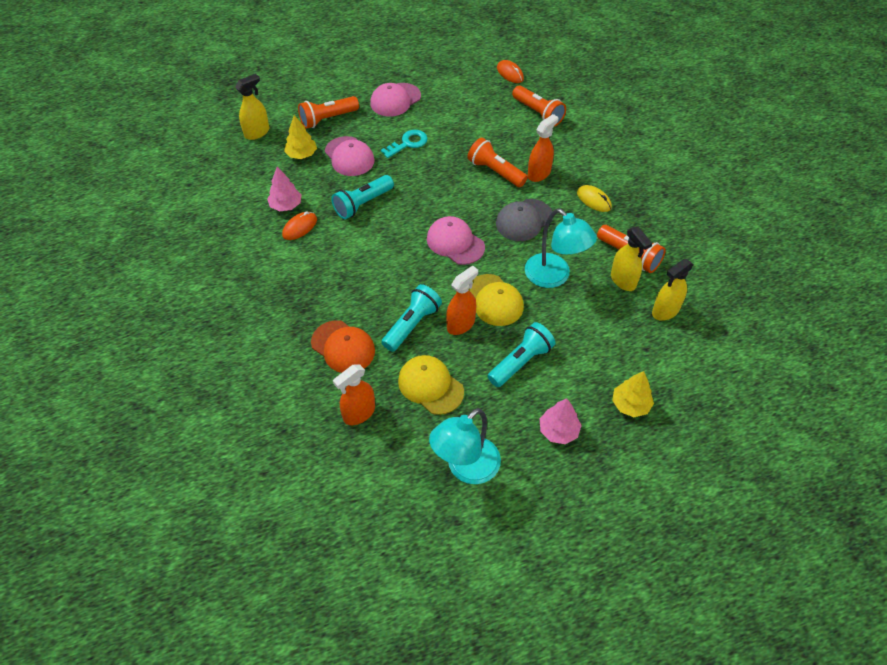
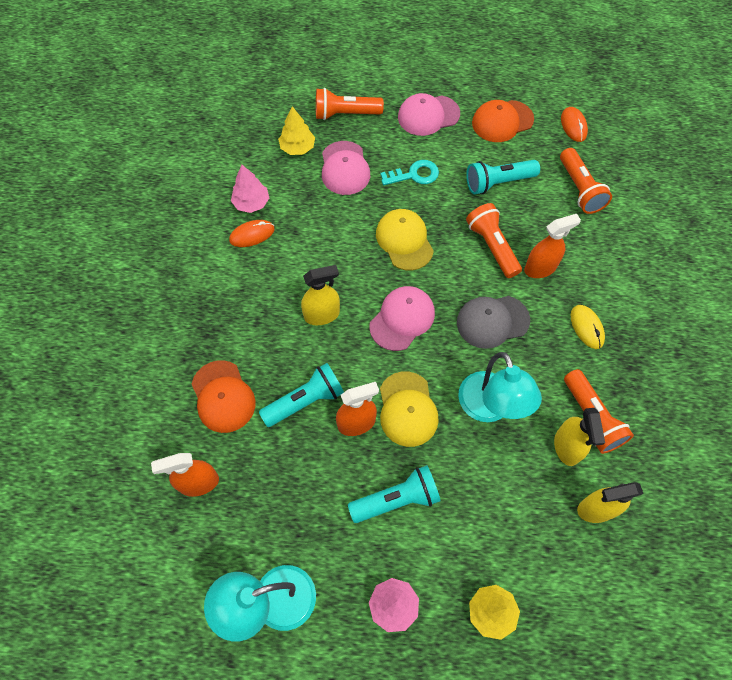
camera: 25 degrees right, 10 degrees up
yellow spray bottle [235,74,269,140] -> yellow spray bottle moved to [301,265,340,325]
turquoise flashlight [331,175,394,219] -> turquoise flashlight moved to [466,160,540,194]
yellow cap [398,355,464,415] -> yellow cap moved to [376,209,434,271]
pink cap [427,216,485,265] -> pink cap turned 60 degrees clockwise [369,286,435,351]
none -> orange cap [472,100,534,142]

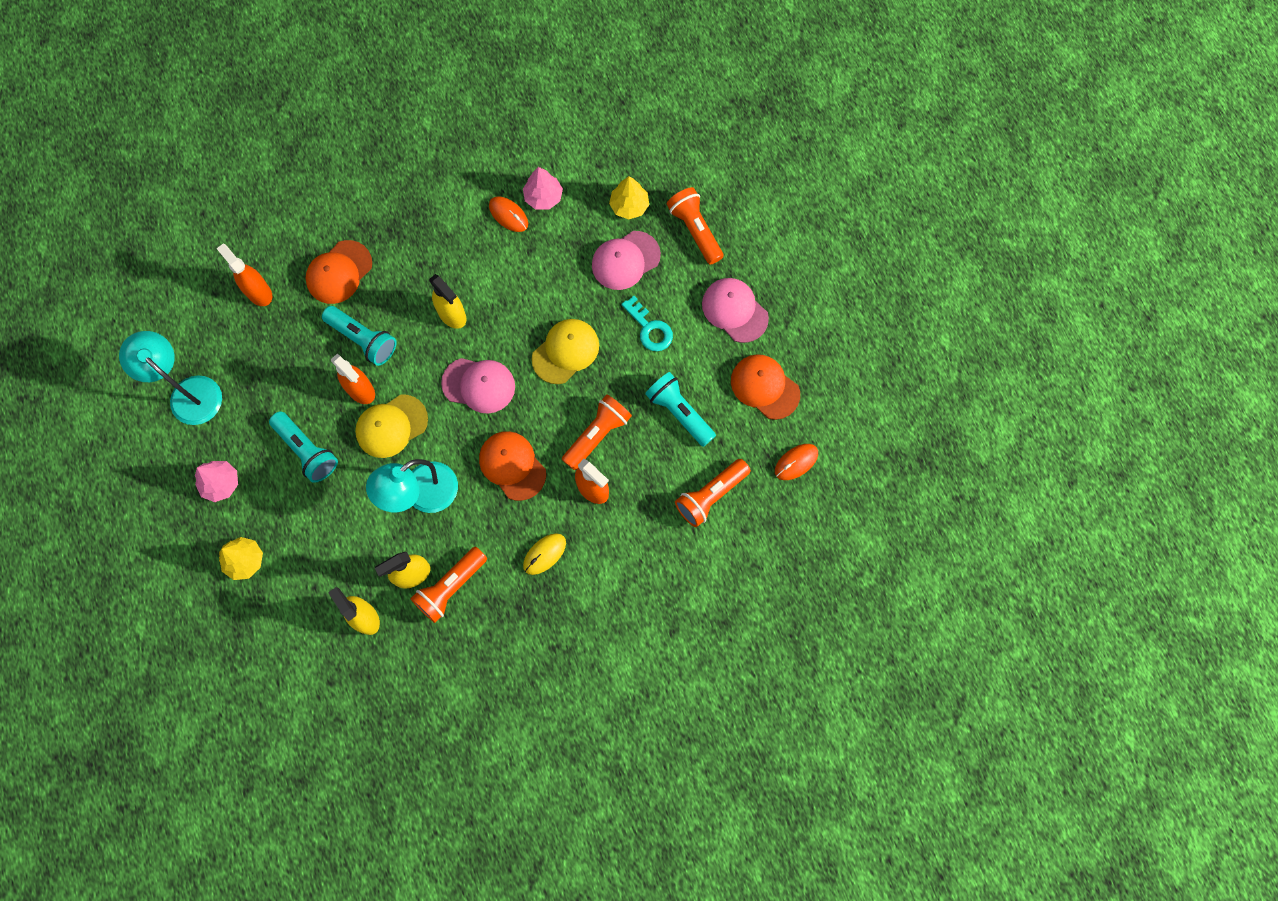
camera: 65 degrees right, 10 degrees up
grey cap [457,296,530,349] -> orange cap [479,431,546,501]

